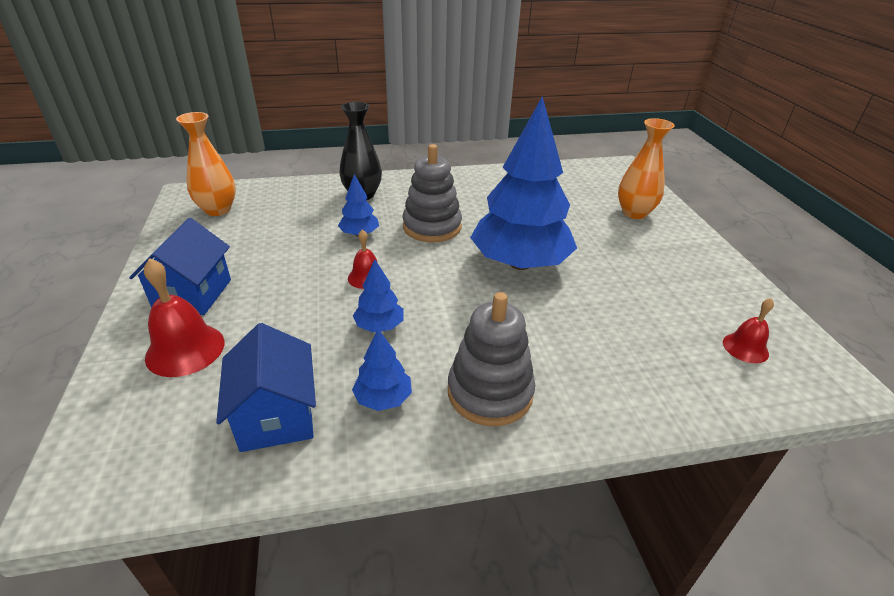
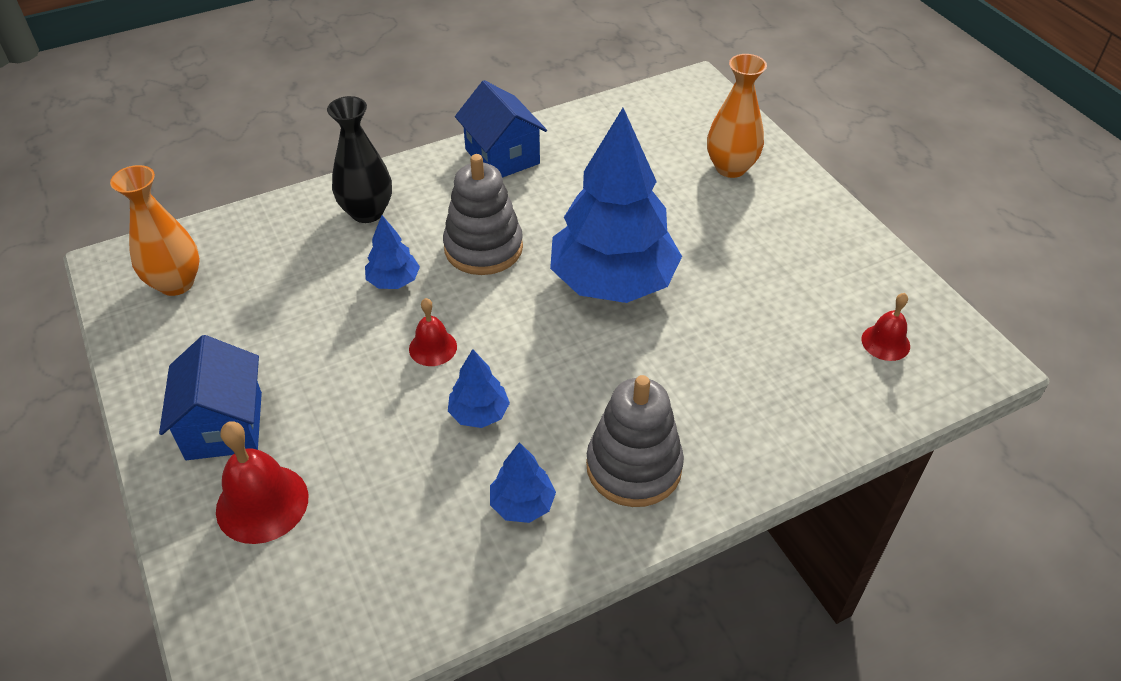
camera: 15 degrees left, 10 degrees up
blue house [216,323,316,452] -> blue house moved to [455,80,547,178]

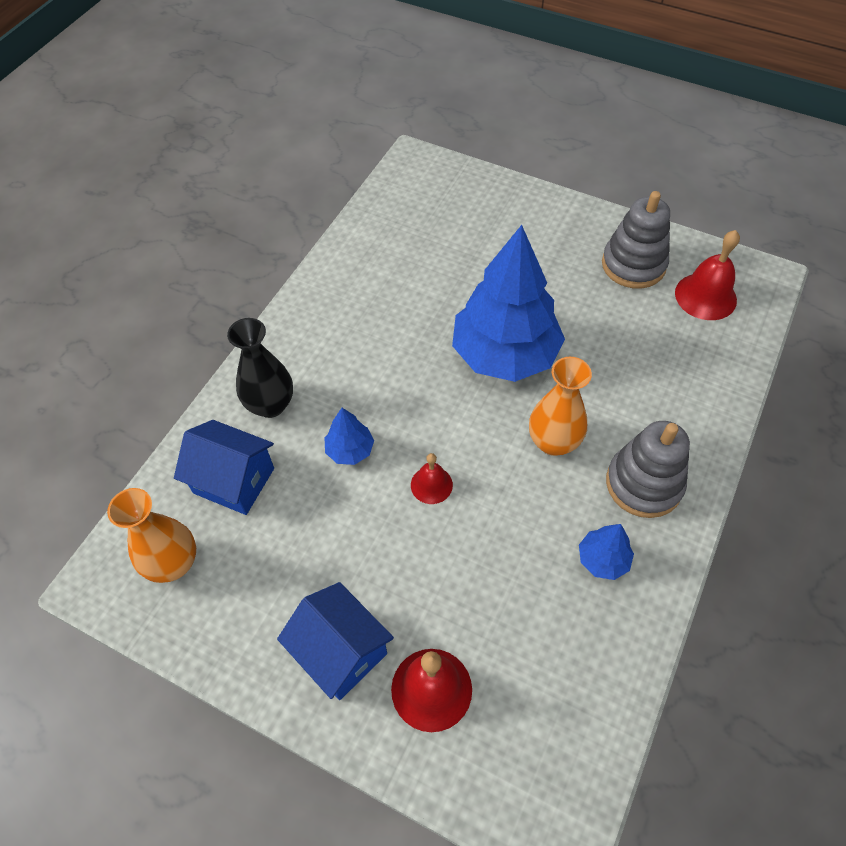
camera: 35 degrees left, 10 degrees up
grey stacking toy [443,154,523,275] -> grey stacking toy moved to [602,191,670,289]
blue tree [448,349,510,428] -> none
blue house [455,80,547,178] -> blue house moved to [174,420,274,515]
orange vase [707,54,767,178] -> orange vase moved to [529,357,592,456]
red bell [862,293,910,361] -> red bell [675,230,740,320], size x1.66

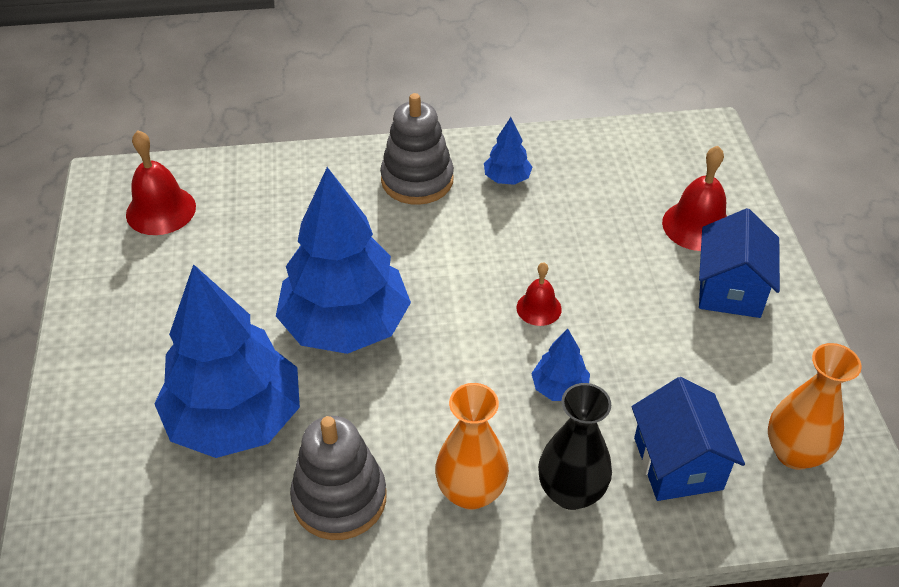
camera: 125 degrees left, 10 degrees down
orange vase [529,357,592,456] -> orange vase moved to [435,383,509,510]
grey stacking toy [602,191,670,289] -> grey stacking toy moved to [290,416,386,540]
none -> blue tree [154,264,300,458]

